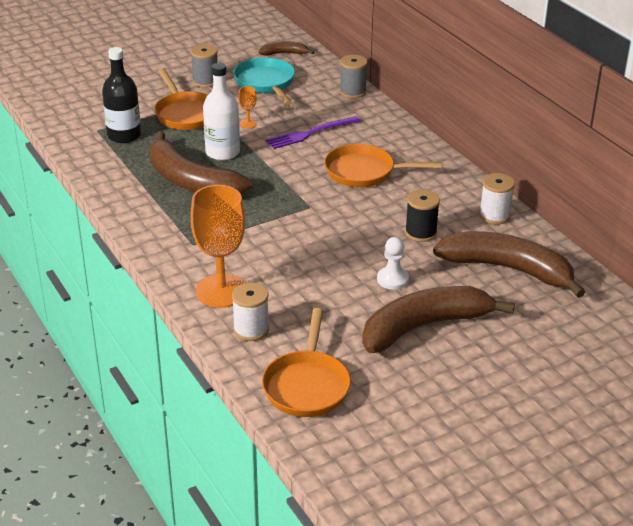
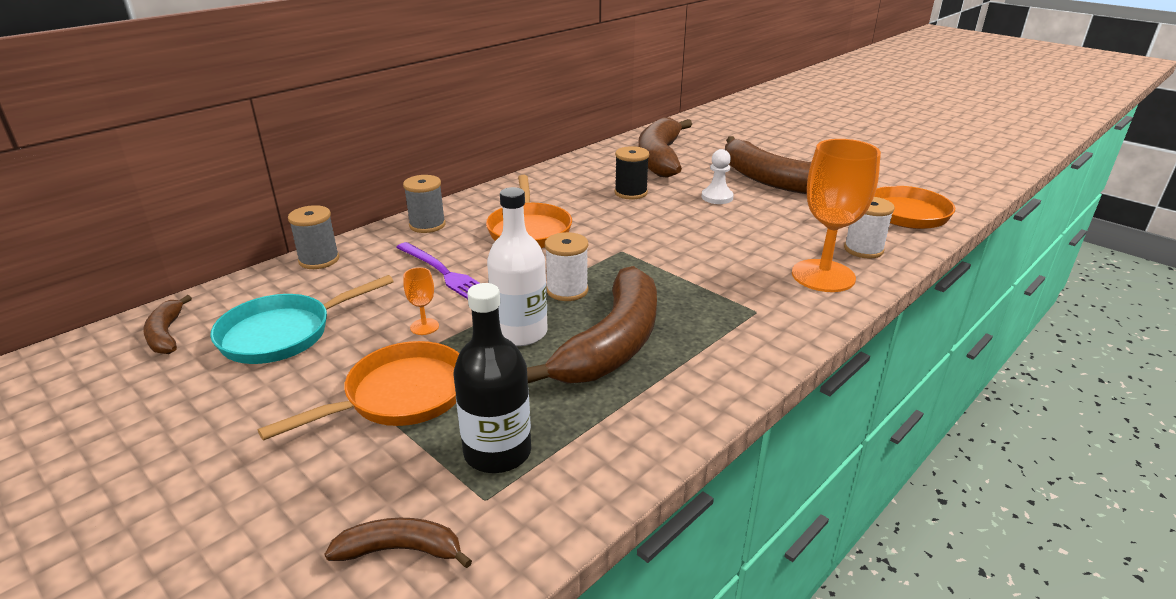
camera: 105 degrees left, 5 degrees down
grey spool [191,44,218,88] -> grey spool moved to [403,175,446,233]
white spool [479,173,515,224] -> white spool moved to [545,232,588,301]
none -> brown banana [324,518,472,568]

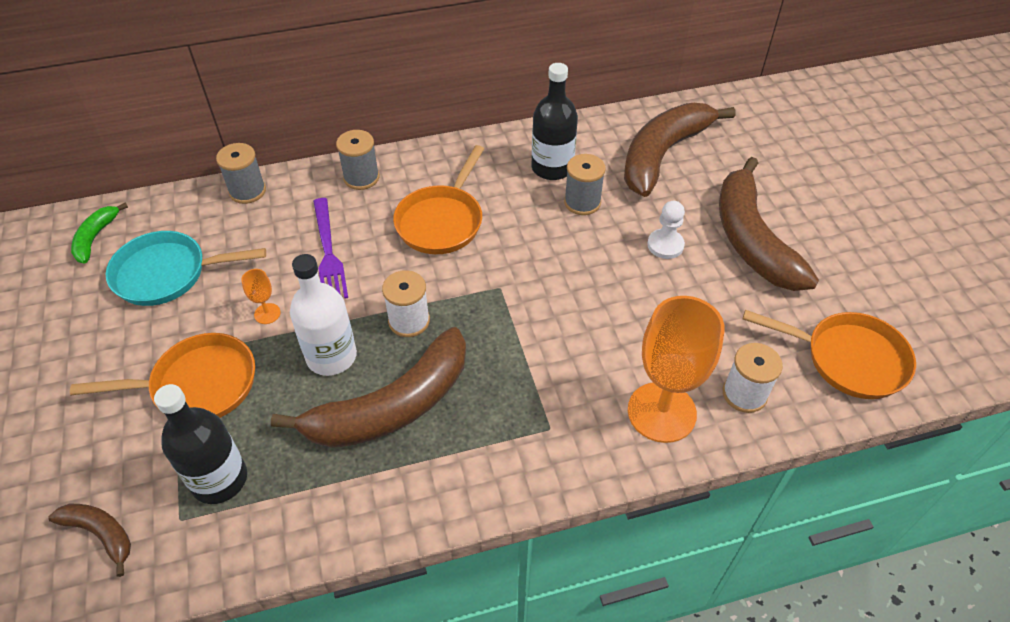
camera: 30 degrees right, 20 degrees up
brown banana [143,295,192,354] -> green banana [71,203,128,264]
black spool [615,146,649,199] -> grey spool [564,154,606,215]
none -> black bottle [532,63,578,180]

